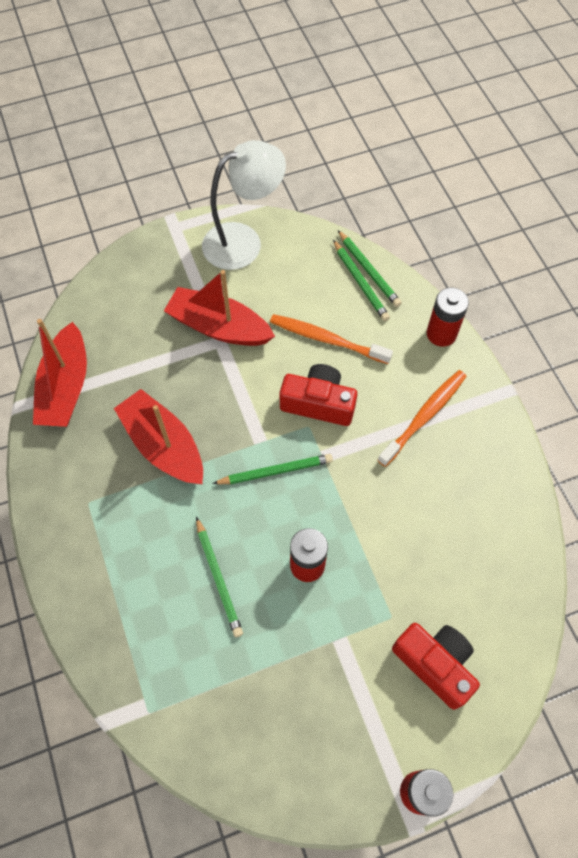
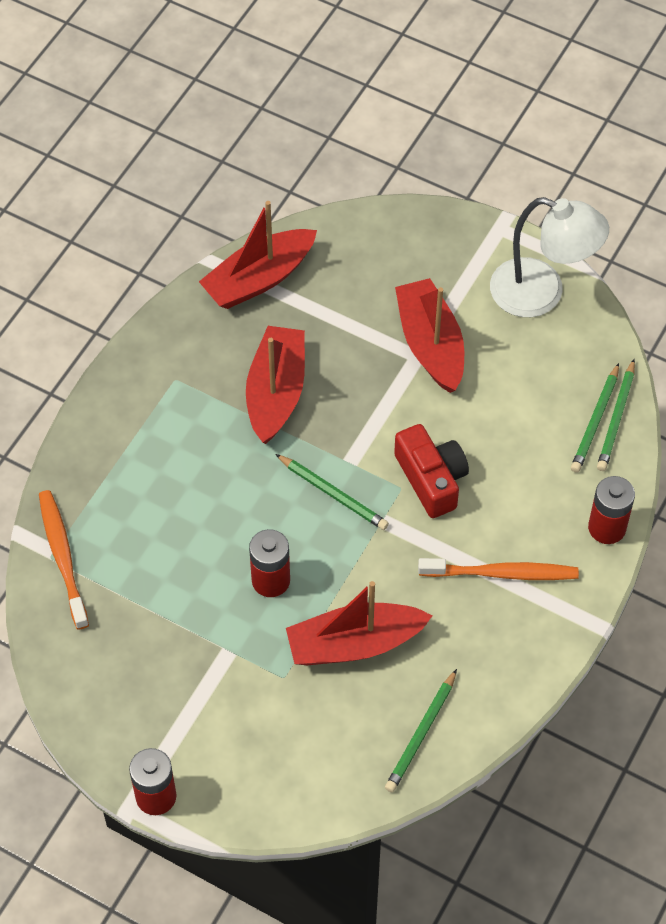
camera: 50 degrees right, 5 degrees down
green pencil [196,517,243,637] -> green pencil moved to [385,669,457,792]
orange toothbrush [270,314,393,364] -> orange toothbrush moved to [39,490,89,630]
red camera [392,623,480,710] -> none
none -> red boat [286,581,432,665]

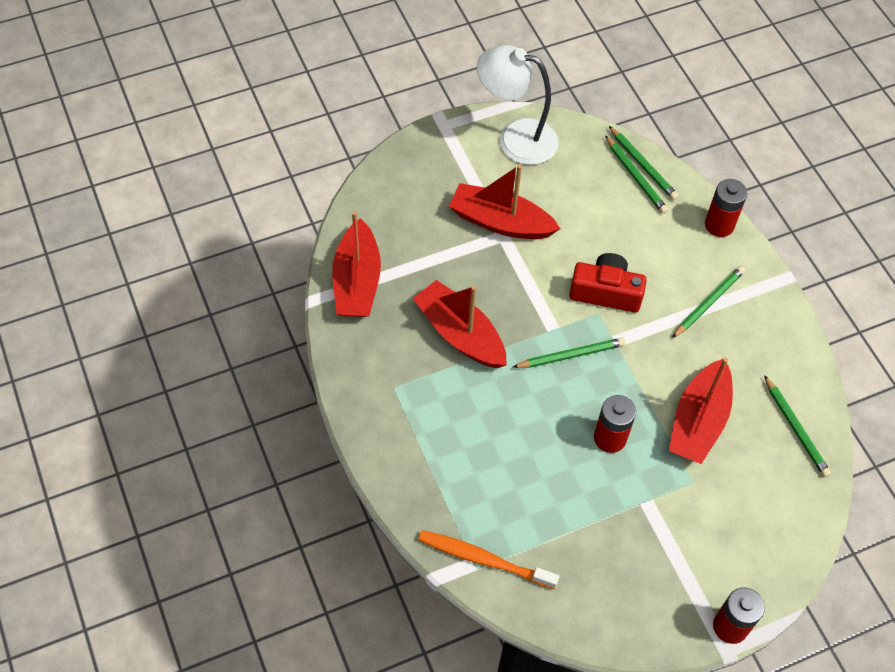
camera: 55 degrees left, 0 degrees up
orange toothbrush [418,558,579,580] -> green pencil [672,266,745,338]
white lamp [490,197,609,317] -> white lamp turned 135 degrees counterclockwise [477,45,559,165]

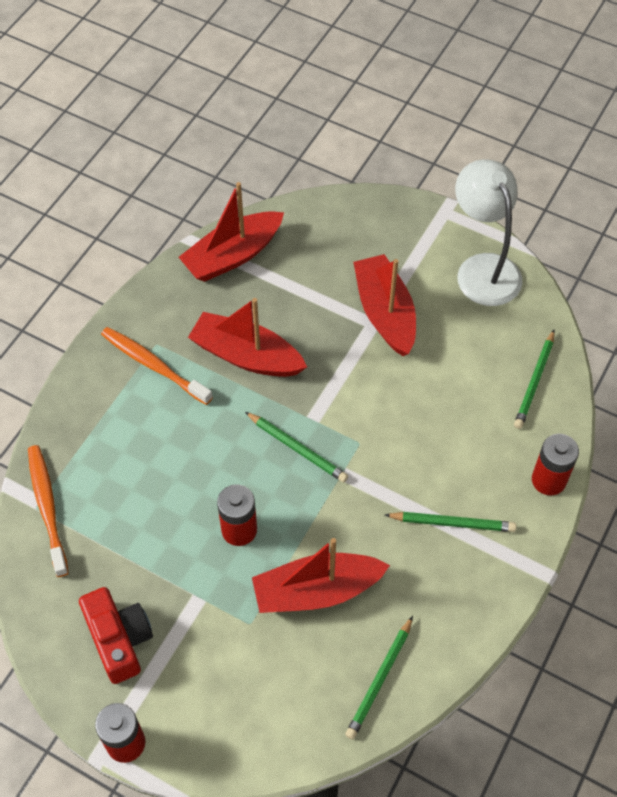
camera: 55 degrees right, 0 degrees up
red boat [413,280,507,368] -> red boat turned 75 degrees counterclockwise [188,298,307,377]
red camera [569,253,647,313] -> red camera moved to [79,587,153,684]
green pencil [609,126,679,200] -> none
none -> orange toothbrush [101,327,213,405]

